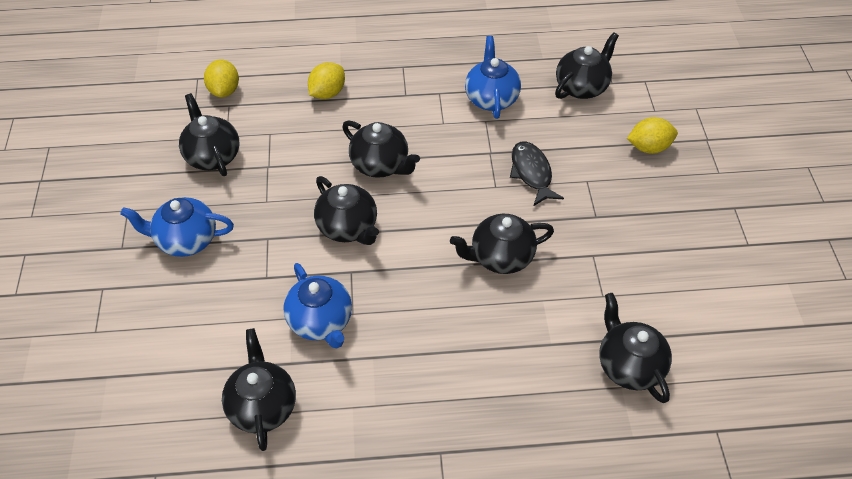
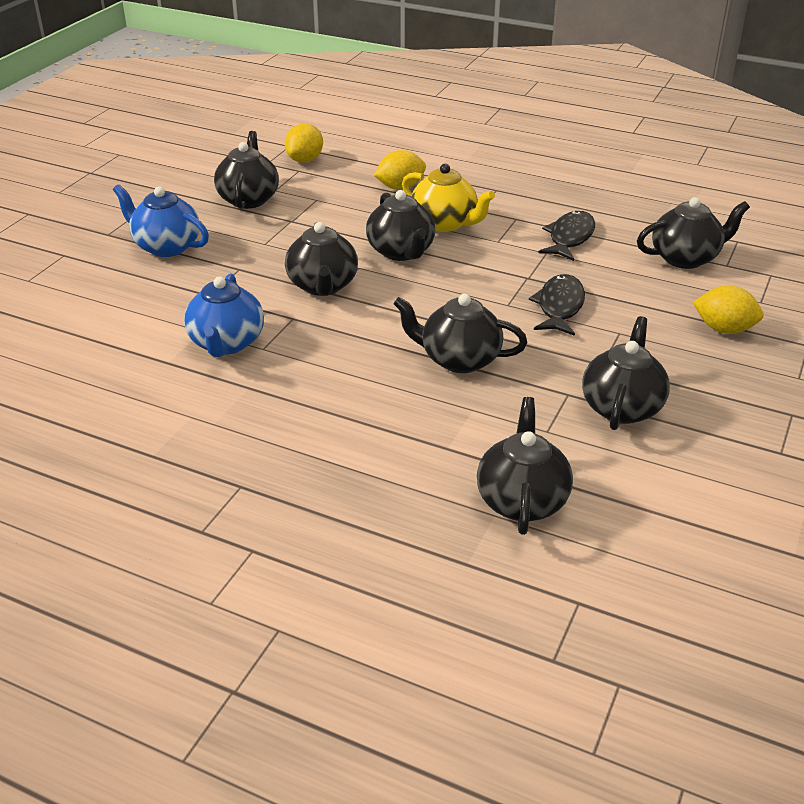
camera: 30 degrees right, 15 degrees down
black teapot [222,328,296,451] -> black teapot moved to [582,316,670,430]
blue teapot [465,36,521,119] -> black fish [538,211,595,261]
none -> yellow teapot [402,164,495,232]

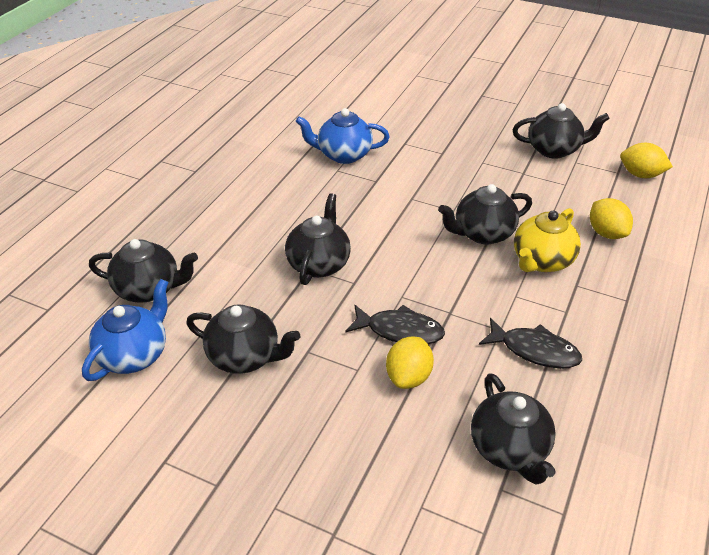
camera: 90 degrees right, 5 degrees up
blue teapot [113,184,209,257] -> blue teapot moved to [82,279,168,381]
black teapot [285,222,358,296] -> none
yellow lemon [693,285,764,334] -> yellow lemon moved to [386,337,434,389]

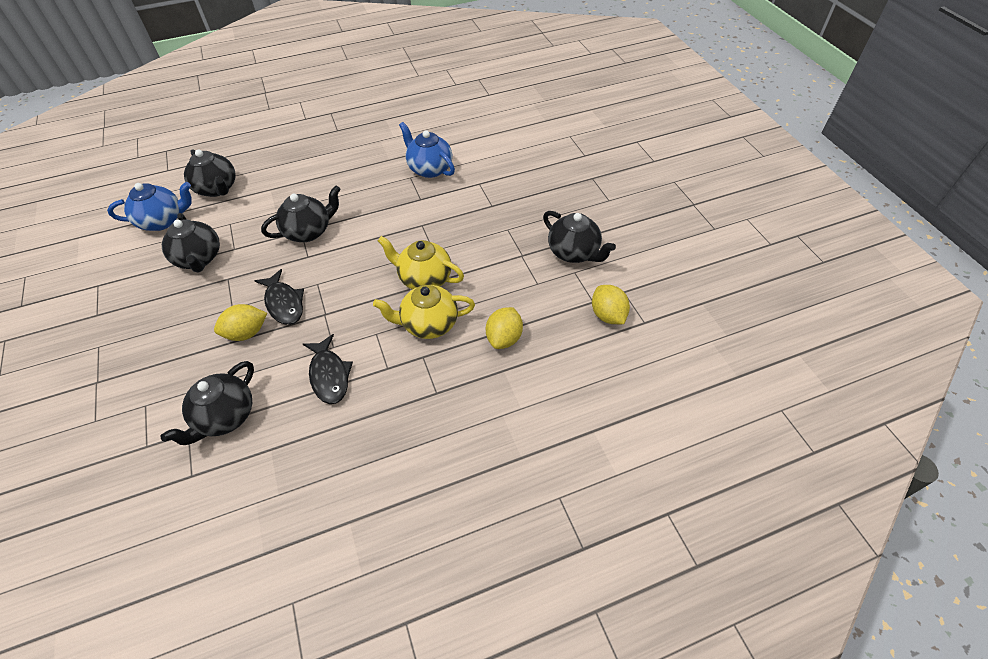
camera: 45 degrees right, 10 degrees up
black teapot [438,184,532,244] -> yellow teapot [378,236,464,290]

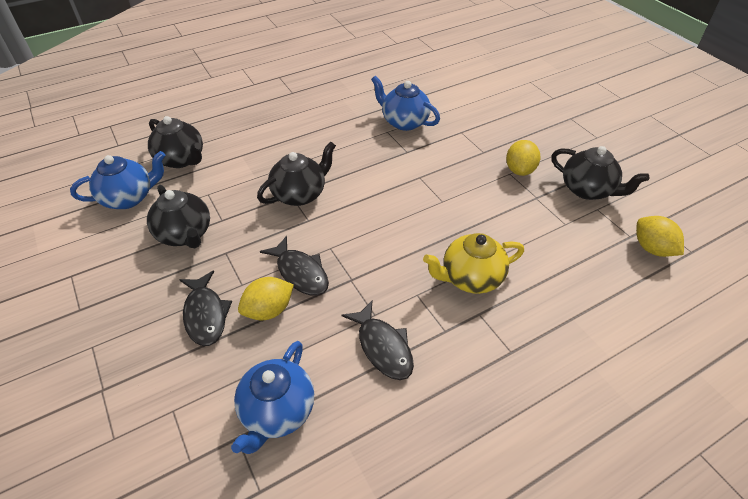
camera: 10 degrees left, 5 degrees down
black teapot [160,361,254,445] -> blue teapot [231,341,314,454]
yellow teapot [378,236,464,290] -> none
yellow lemon [486,307,523,349] -> yellow lemon moved to [506,140,541,176]
none -> black fish [179,271,232,346]

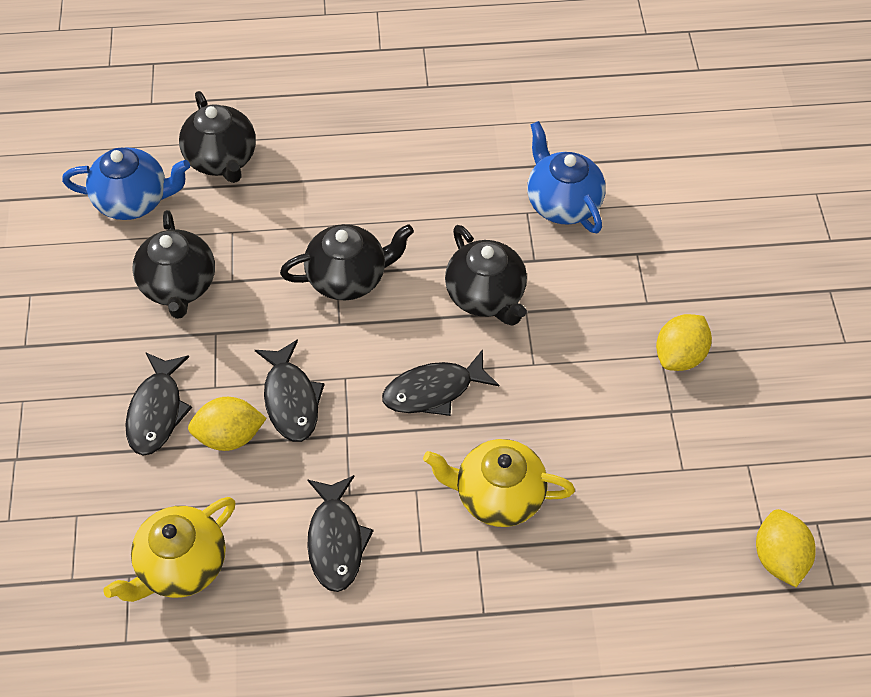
camera: 25 degrees right, 10 degrees up
blue teapot [231,341,314,454] -> yellow teapot [103,497,235,602]
black teapot [551,146,649,200] -> black teapot moved to [445,225,527,326]
none -> black fish [382,349,499,416]

